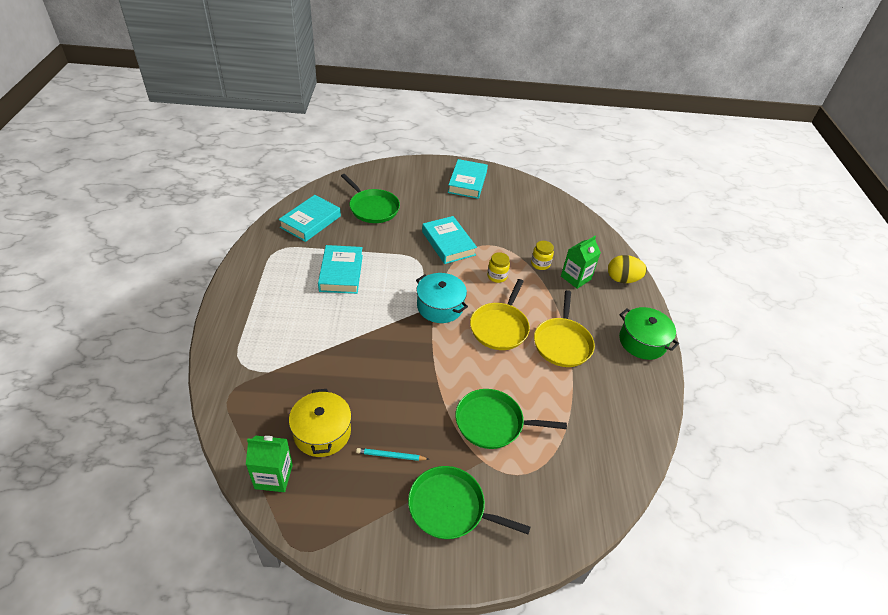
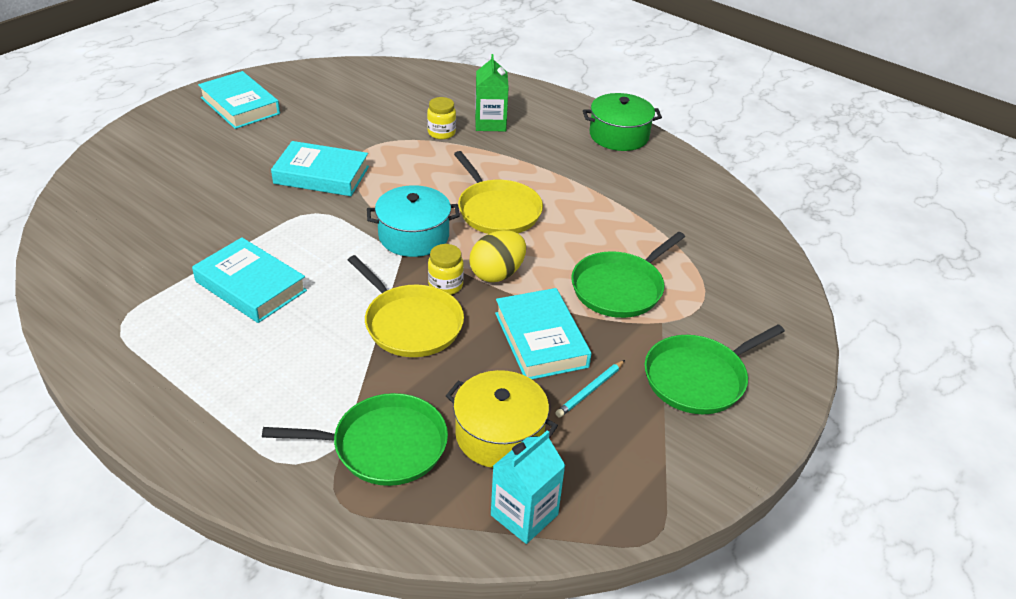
camera: 50 degrees left, 5 degrees down
green carton [246,436,293,492] -> turquoise carton [491,430,566,544]
turquoise book [278,195,341,242] -> turquoise book moved to [495,288,592,379]
green pan [341,174,400,223] -> green pan moved to [262,393,448,486]
yellow jar [487,252,510,283] -> yellow jar moved to [428,244,464,295]
yellow pan [534,290,595,367] -> yellow pan moved to [348,255,464,357]
yellow egg [608,255,647,283] -> yellow egg moved to [469,230,526,282]

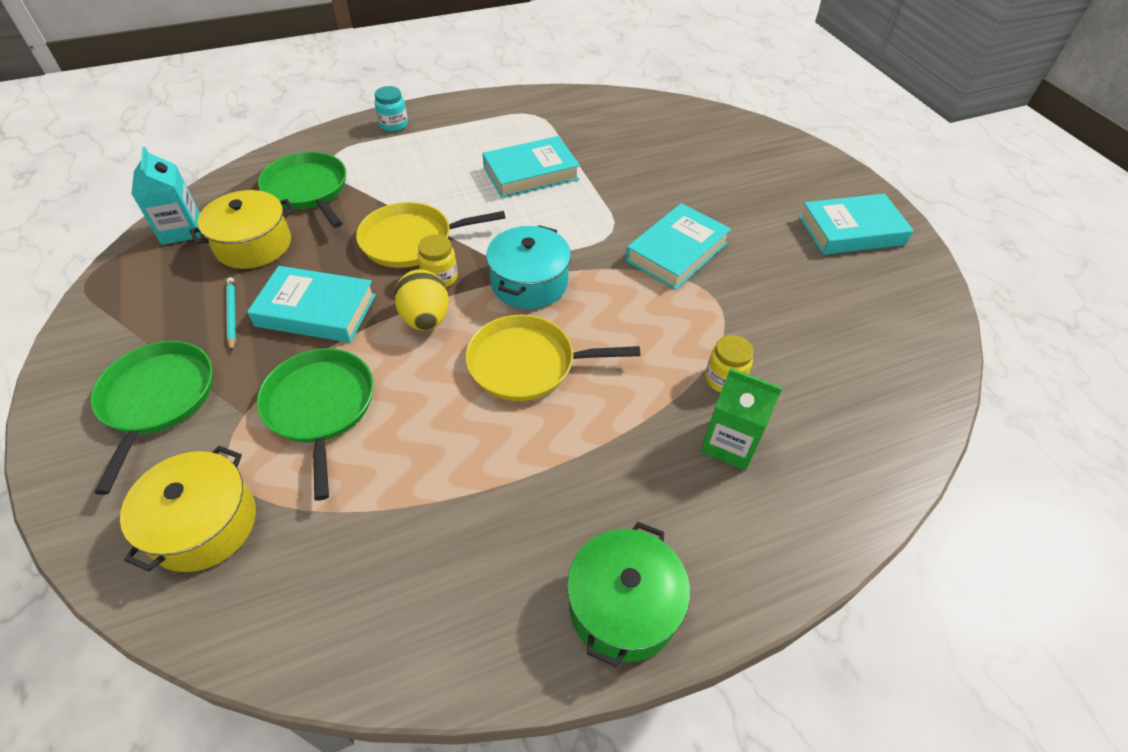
camera: 120 degrees right, 10 degrees up
green pan [262,393,448,486] -> green pan turned 120 degrees clockwise [258,152,346,228]
none -> yellow pot [120,446,256,572]
none -> turquoise jar [375,86,408,132]

